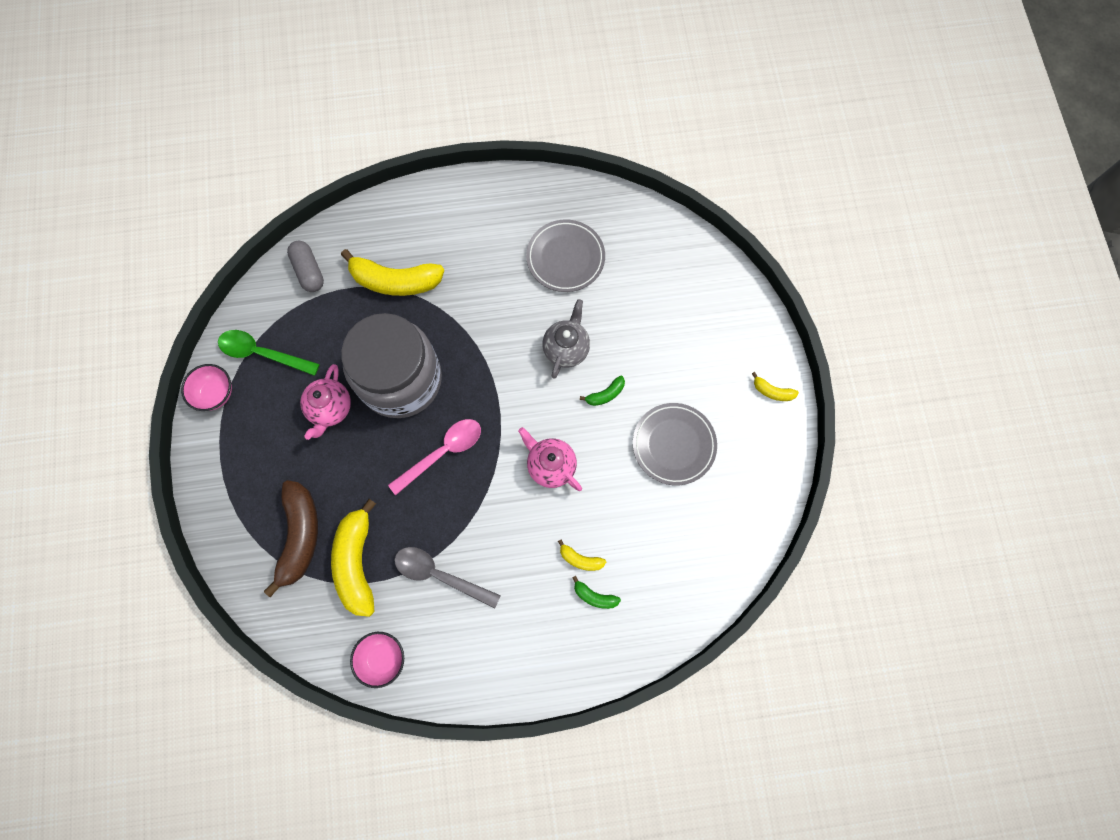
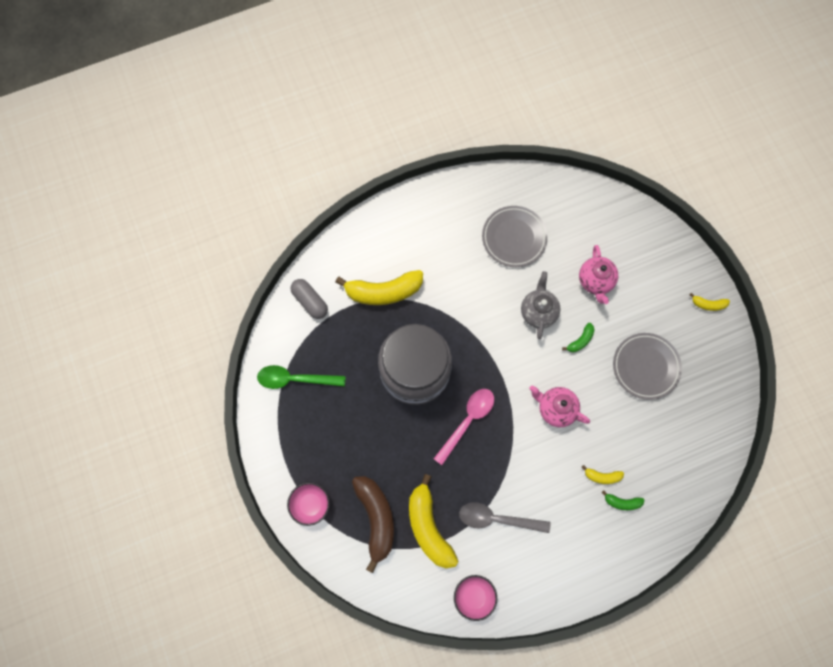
camera: 15 degrees left, 0 degrees up
pink bowl [181,364,232,411] -> pink bowl moved to [287,482,330,526]
pink teapot [300,364,351,440] -> pink teapot moved to [579,245,618,304]

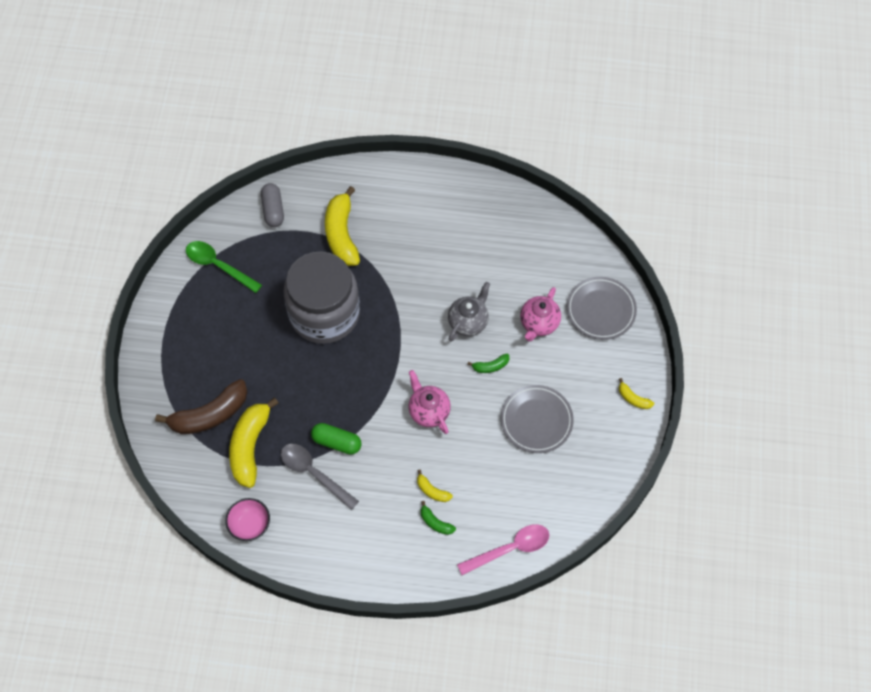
camera: 30 degrees right, 10 degrees down
pink bowl [287,482,330,526] -> none
yellow banana [335,270,423,305] -> yellow banana turned 60 degrees clockwise [325,186,360,266]
brown banana [352,476,394,573] -> brown banana turned 45 degrees clockwise [155,379,247,434]
pink spoon [434,389,494,465] -> pink spoon moved to [457,524,549,575]
grey plate [482,206,548,267] -> grey plate moved to [567,277,637,340]
none -> green capsule [311,423,362,455]

